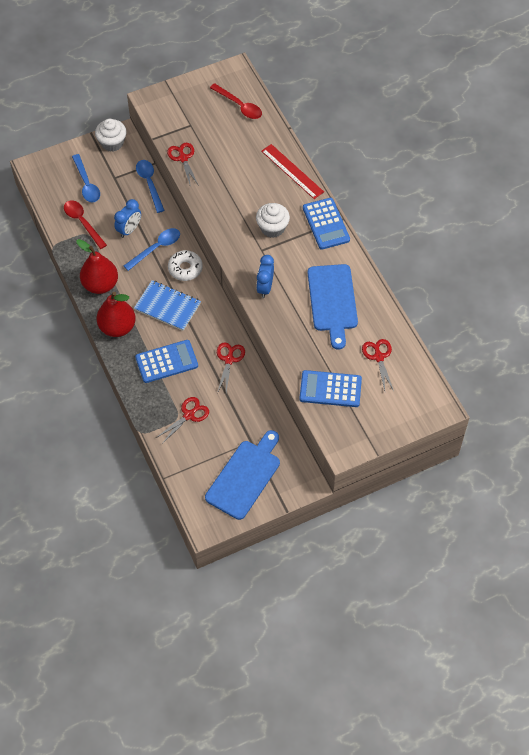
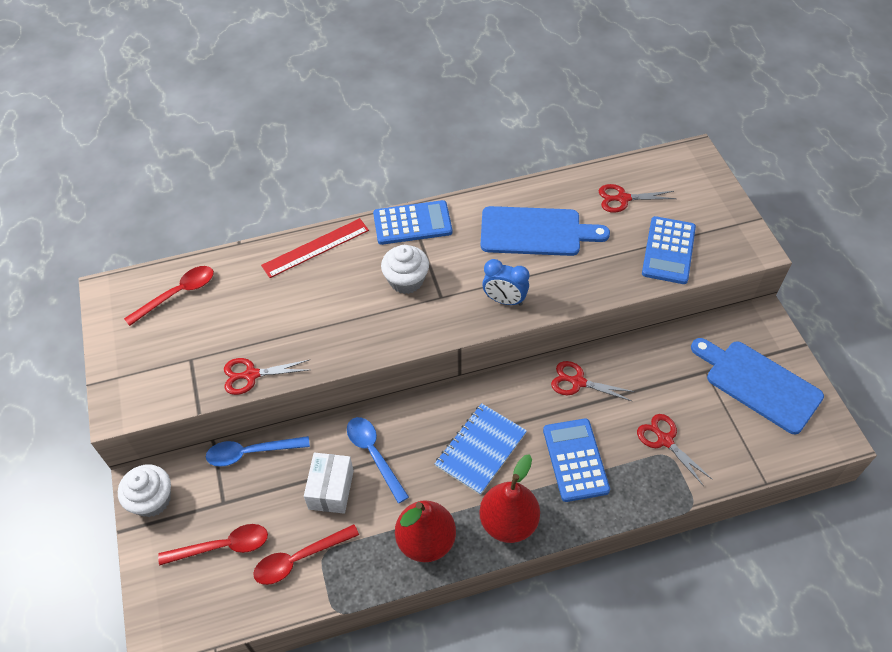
camera: 80 degrees left, 5 degrees down
blue spoon [72,154,100,203] -> red spoon [158,524,268,566]
blue clock [114,199,141,238] -> white box [304,453,354,514]
white donut [168,250,203,281] -> none

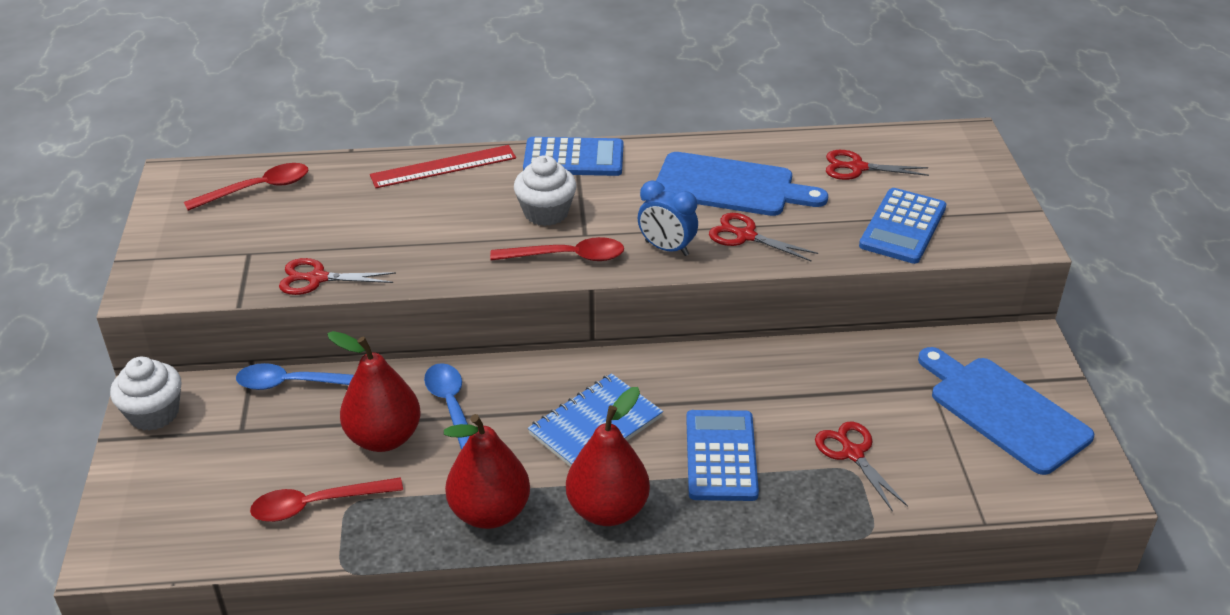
camera: 10 degrees right, 15 degrees down
red spoon [158,524,268,566] -> red spoon moved to [490,237,624,261]
white box [304,453,354,514] -> red pear [327,331,421,452]
red scissors [551,361,635,401] -> red scissors moved to [709,213,818,262]

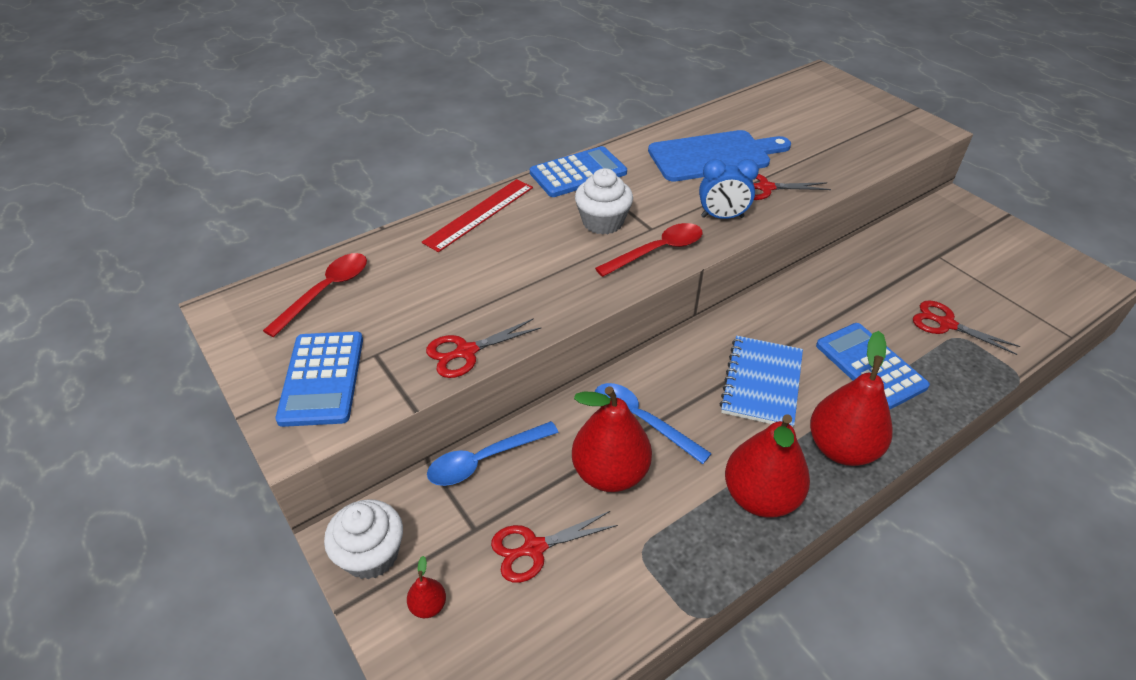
camera: 30 degrees left, 5 degrees up
red spoon [250,477,403,522] -> none
red scissors [826,150,929,180] -> red scissors moved to [491,511,618,583]
blue calculator [859,188,946,264] -> blue calculator moved to [275,332,363,427]
blue cutting board [918,347,1094,475] -> none
none -> red pear [407,556,446,618]

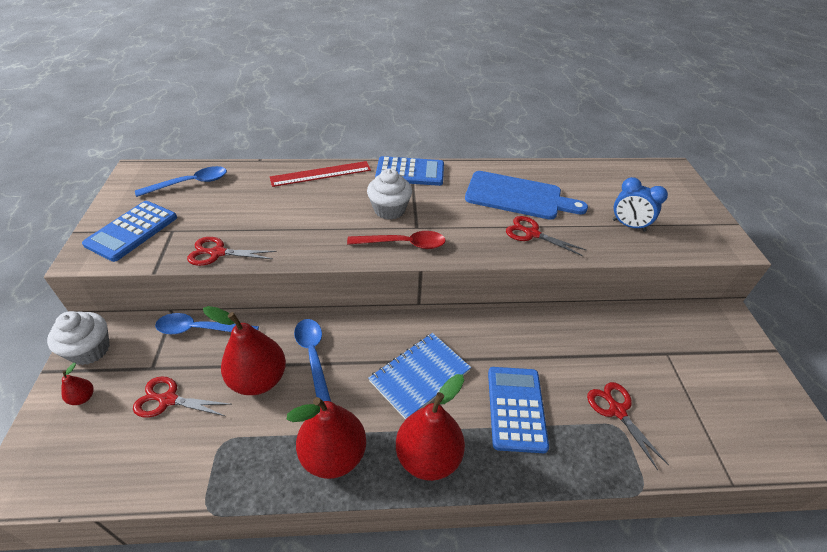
camera: 30 degrees right, 0 degrees up
red spoon [263,253,367,337] -> blue spoon [135,166,227,197]
blue clock [699,159,759,219] -> blue clock moved to [612,177,668,232]

